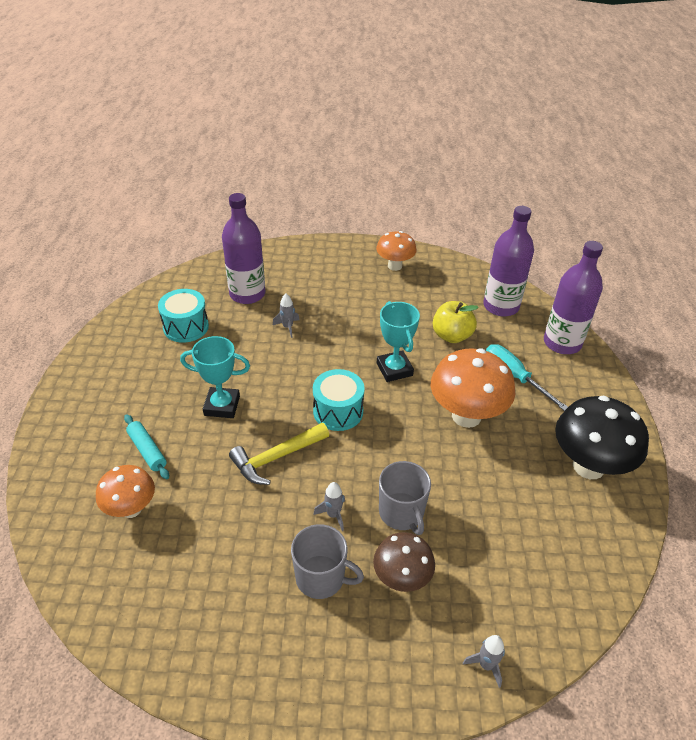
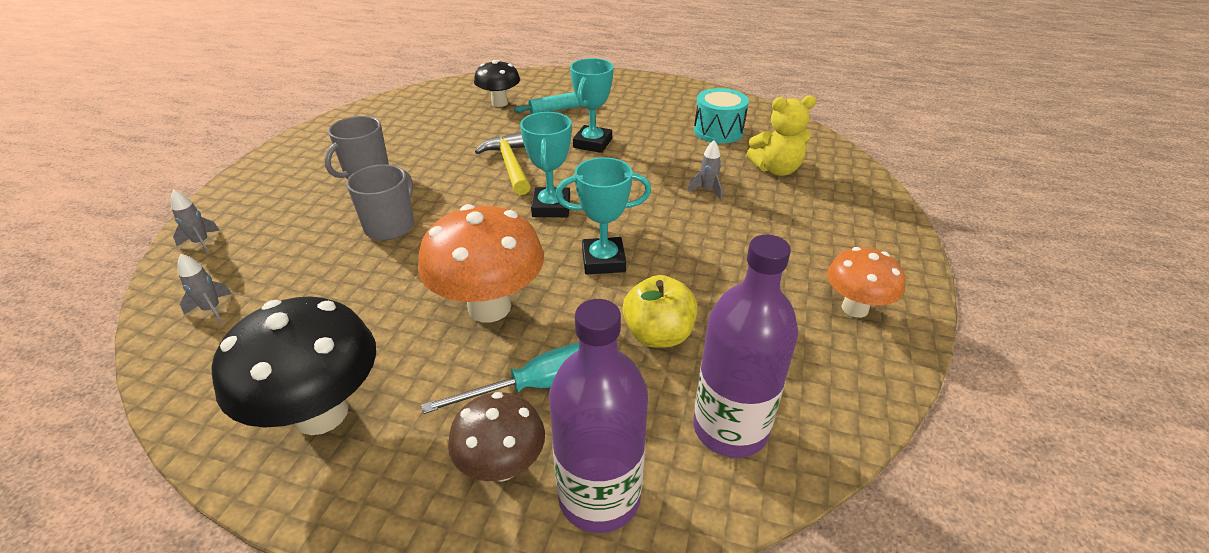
camera: 105 degrees right, 5 degrees down
orange mushroom [96,465,155,518] -> black mushroom [474,60,520,107]
purple bottle [222,193,265,304] -> yellow teddy bear [746,95,816,176]
turquoise drum [313,369,365,431] -> turquoise trophy [520,112,572,217]
grey rocket [313,482,345,531] -> grey rocket moved to [178,254,232,324]
brown mushroom [373,532,435,592] -> brown mushroom moved to [448,392,545,482]
grey mug [379,461,431,535] -> grey mug turned 120 degrees clockwise [346,164,414,240]

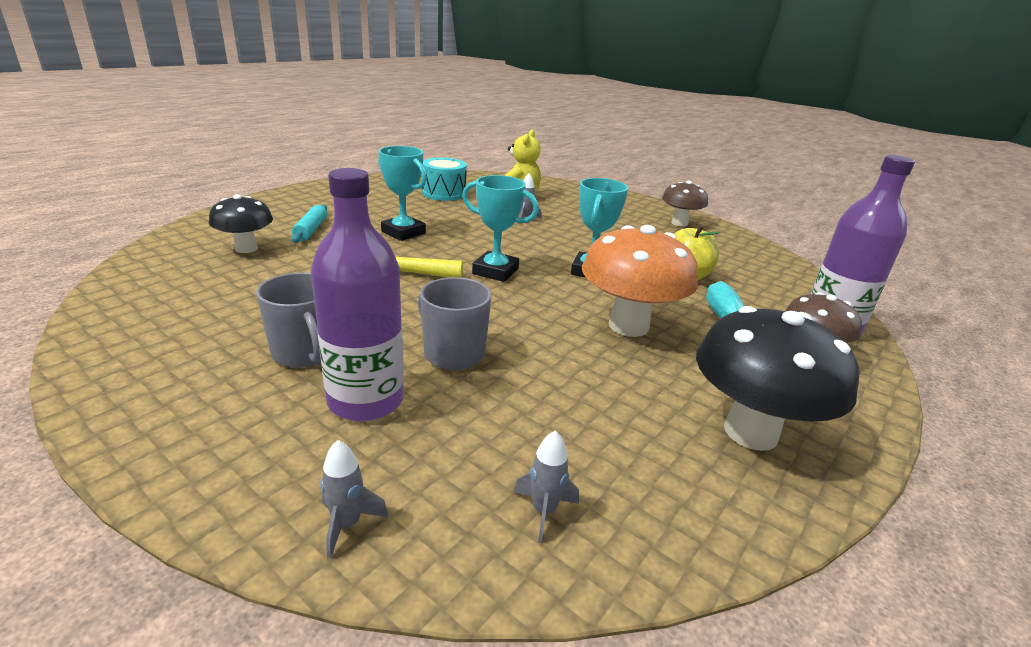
camera: 70 degrees left, 10 degrees down
purple bottle [693,235,798,458] -> purple bottle moved to [311,168,404,422]
orange mushroom [827,247,905,318] -> brown mushroom [662,181,708,227]

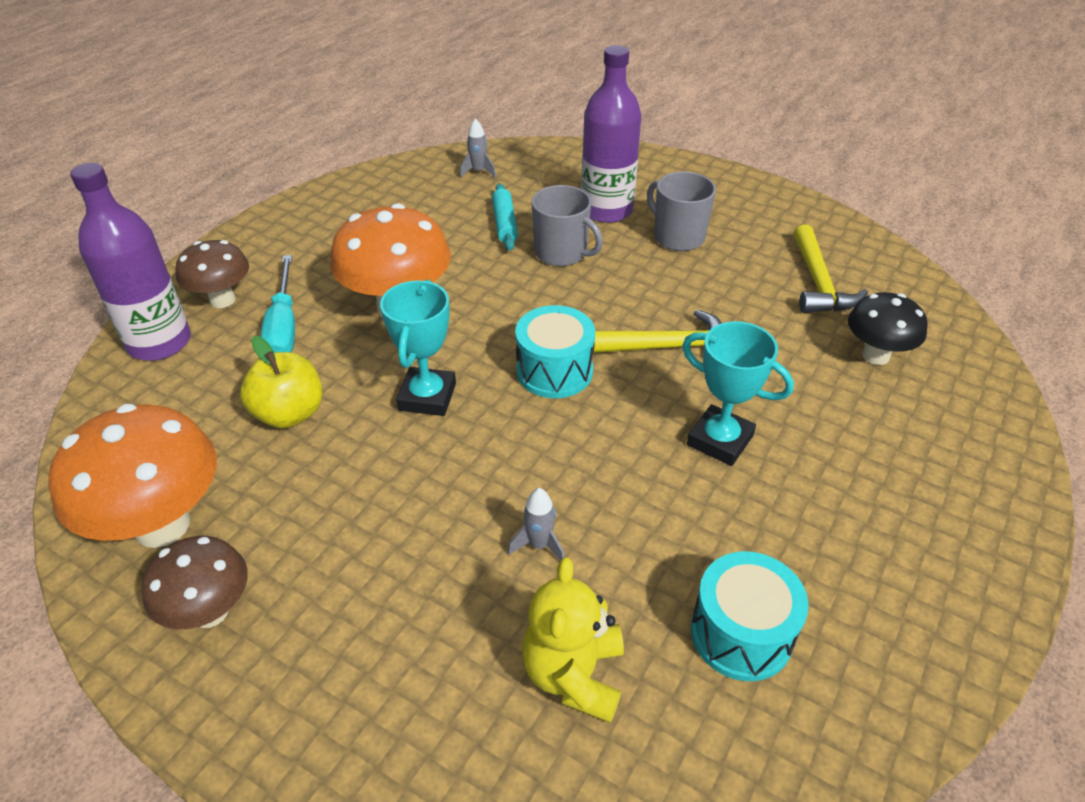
camera: 175 degrees right, 15 degrees up
turquoise rolling pin [291,204,327,243] -> turquoise rolling pin moved to [492,183,518,251]
grey rocket [320,440,389,559] -> none
turquoise trophy [462,175,539,282] -> turquoise drum [515,305,595,398]
black mushroom [696,306,859,451] -> none
none -> orange mushroom [48,404,217,548]
none -> yellow hammer [793,225,868,313]

